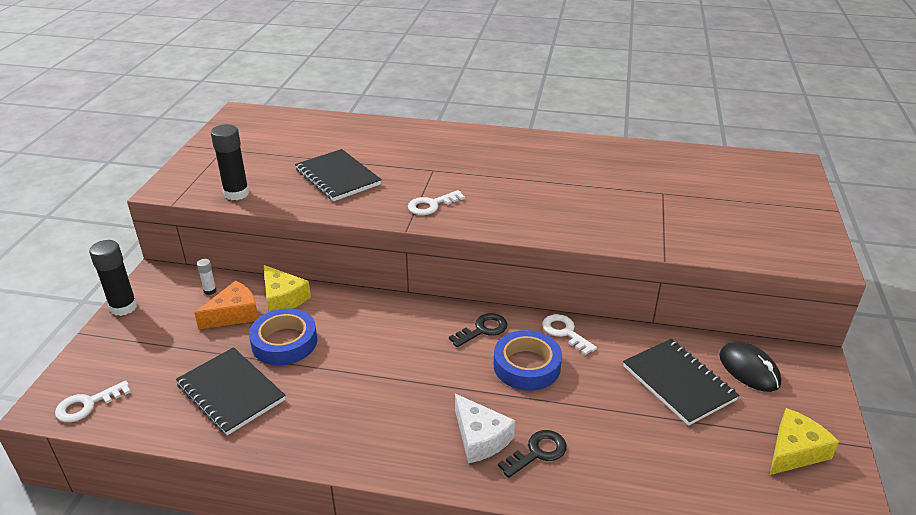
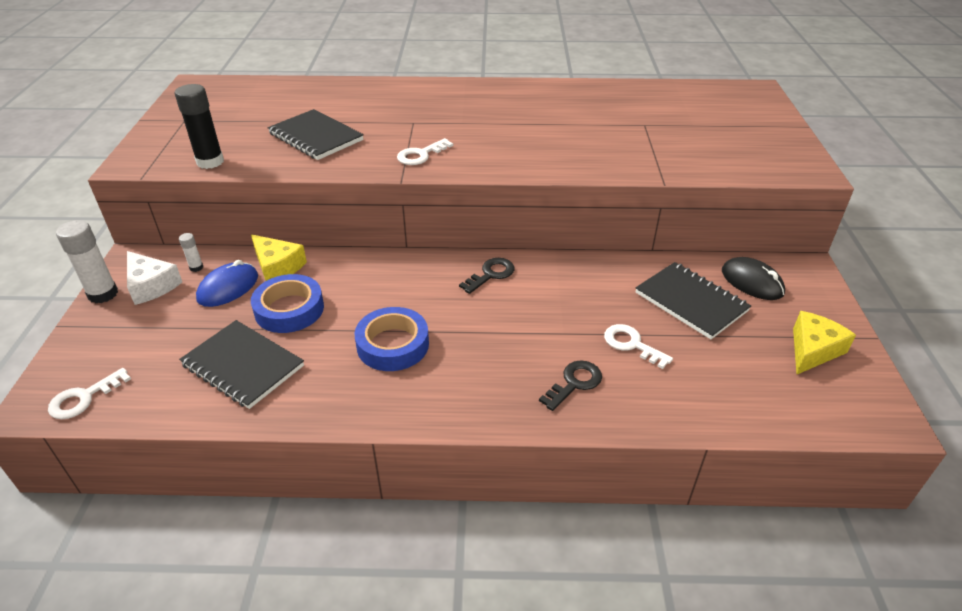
camera: 10 degrees left, 5 degrees up
black glue stick [89,240,137,316] -> white glue stick [56,220,118,303]
orange cheese [194,281,258,329] -> blue mouse [196,260,258,307]
white cheese [455,394,515,463] -> white cheese moved to [127,251,182,305]
blue tape [494,330,562,391] -> blue tape moved to [354,307,429,371]
white key [542,314,597,355] -> white key moved to [604,324,673,369]

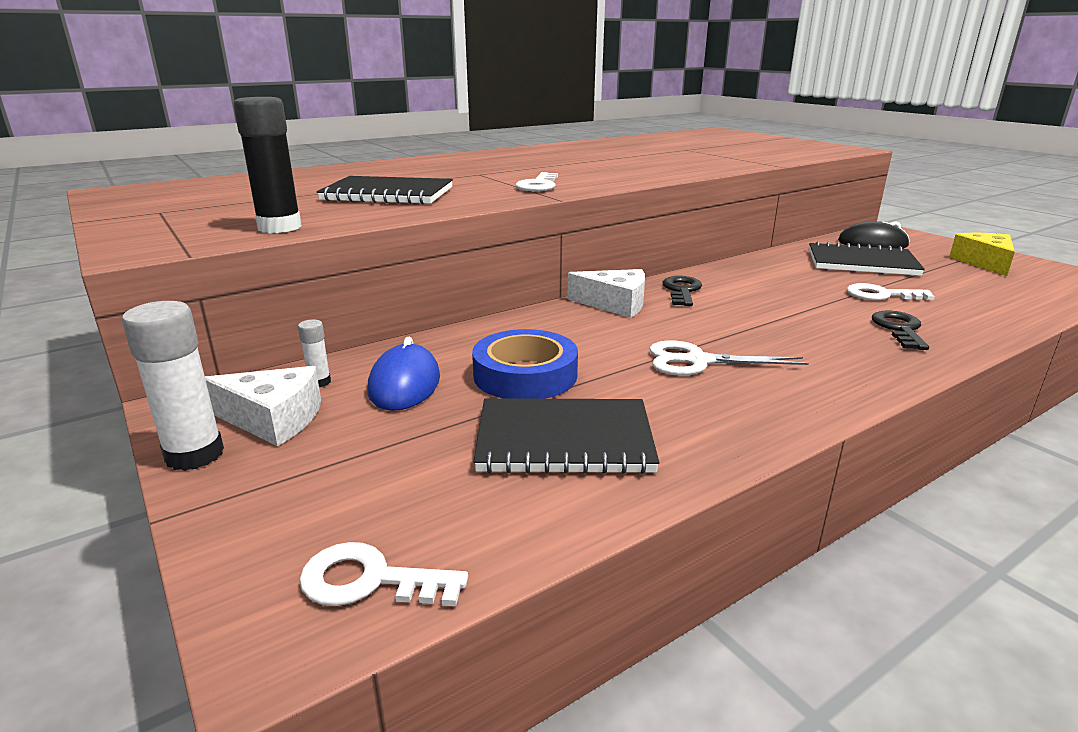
camera: 35 degrees left, 15 degrees down
white key [48,368,131,419] -> white key turned 90 degrees clockwise [299,542,468,606]
yellow cheese [251,234,307,281] -> none
blue tape [354,307,429,371] -> white scissors [649,340,809,376]
none -> white cheese [567,269,645,318]

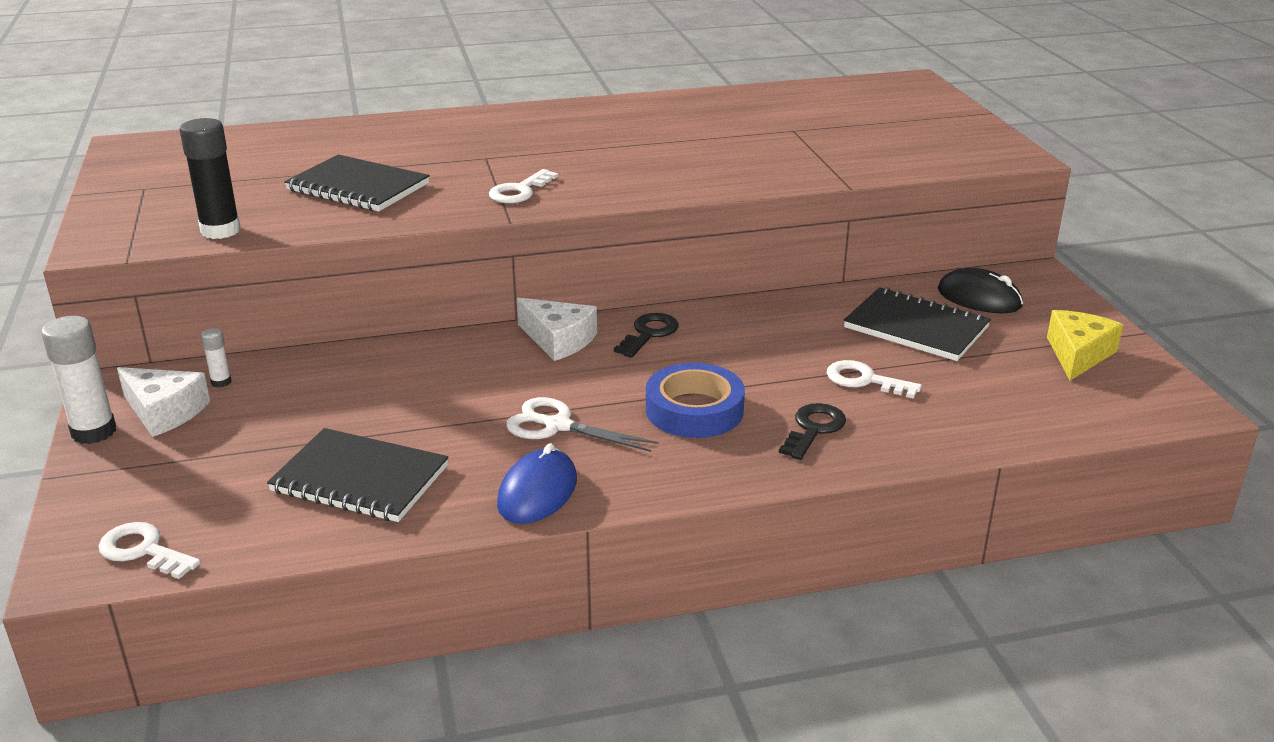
camera: 20 degrees right, 5 degrees up
blue mouse [367,337,440,411] -> blue mouse moved to [497,443,577,524]
blue tape [472,329,578,399] -> blue tape moved to [646,363,745,438]

